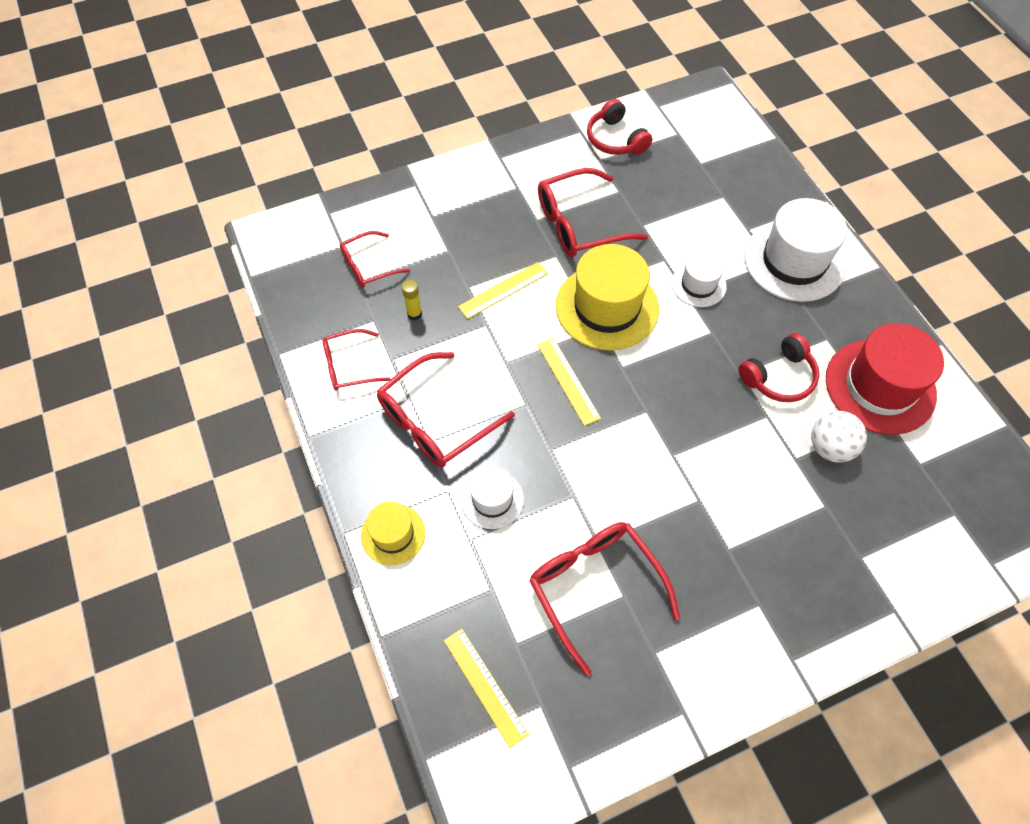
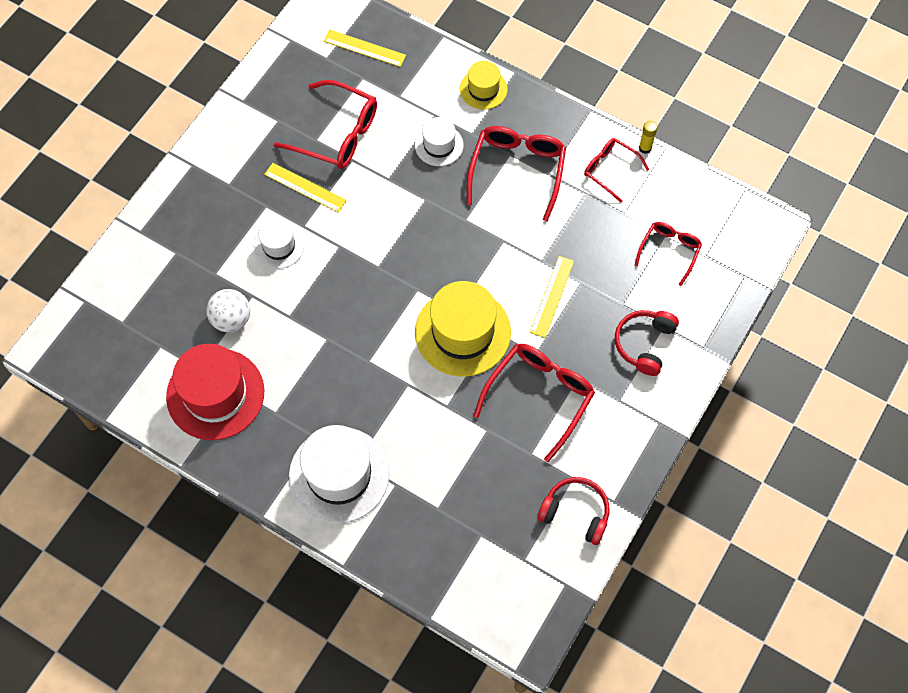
camera: 145 degrees right, 5 degrees up
red glasses [322,329,390,391] -> red glasses turned 90 degrees counterclockwise [584,138,650,203]
yellow glue stick [402,280,422,320] -> yellow glue stick moved to [639,121,658,154]
yellow ruler [538,338,601,426] -> yellow ruler moved to [264,163,347,212]
white hat [671,251,727,307] -> white hat moved to [254,218,304,269]
red headphones [738,333,819,402] -> red headphones moved to [615,310,679,376]

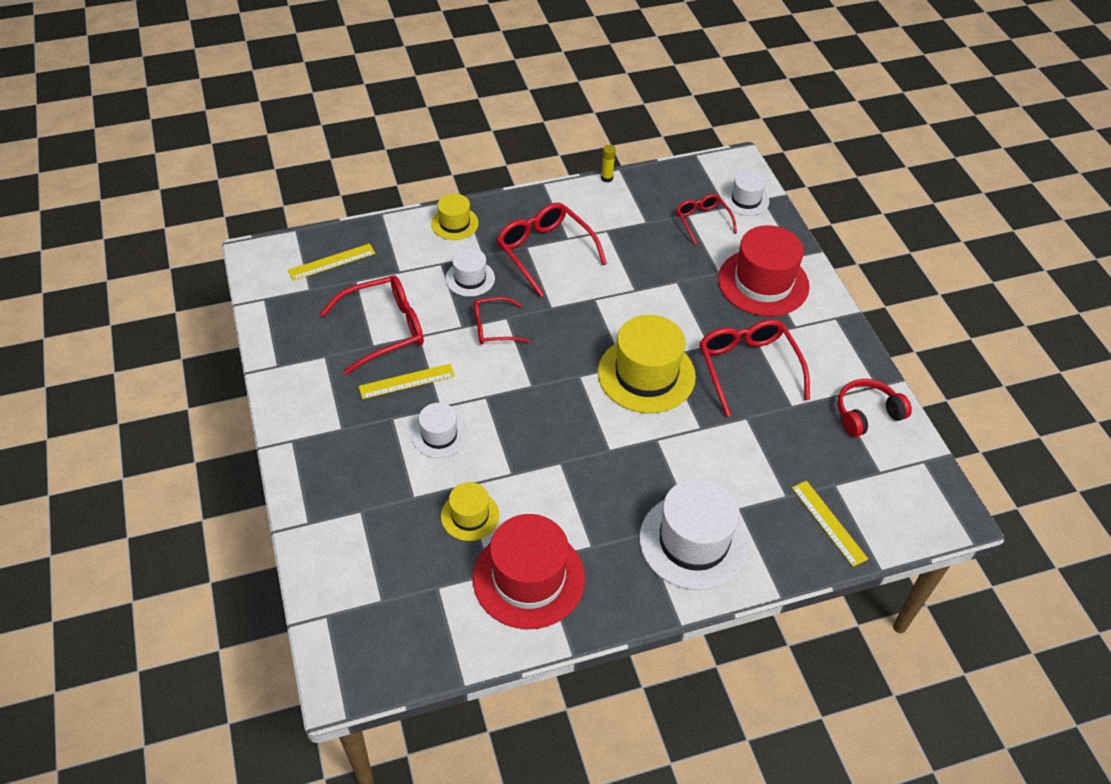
camera: 50 degrees left, 15 degrees down
white ball [206,289,250,332] -> yellow hat [441,482,499,541]
yellow ruler [530,256,574,338] -> yellow ruler moved to [792,481,868,567]
red glasses [584,138,650,203] -> red glasses moved to [474,297,529,345]
red headphones [615,310,679,376] -> red hat [718,225,810,316]
none -> white hat [723,170,769,216]

